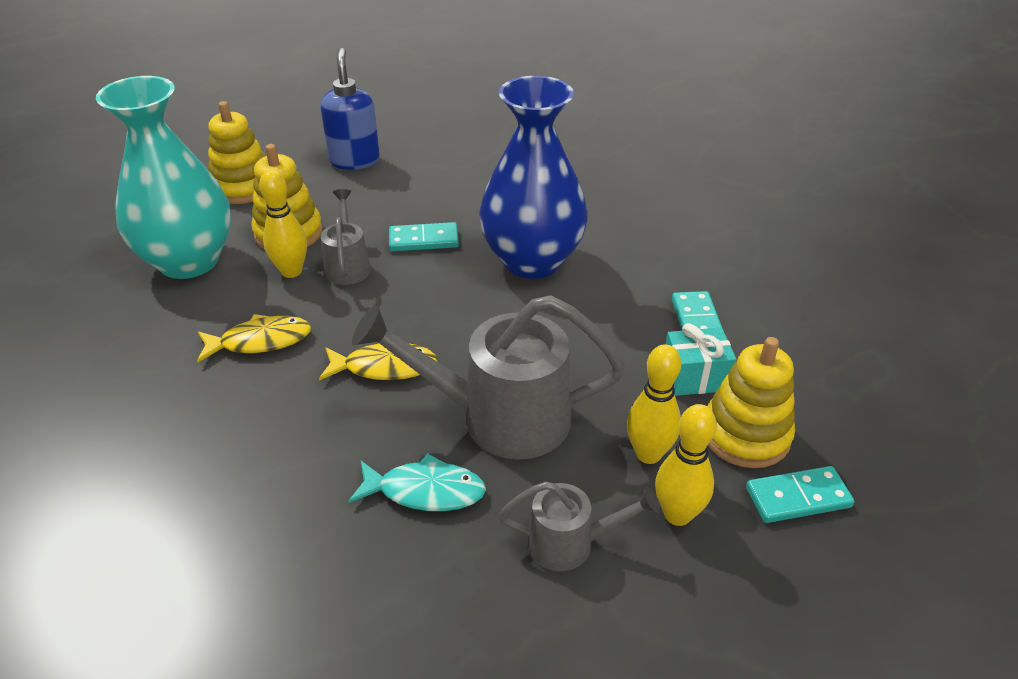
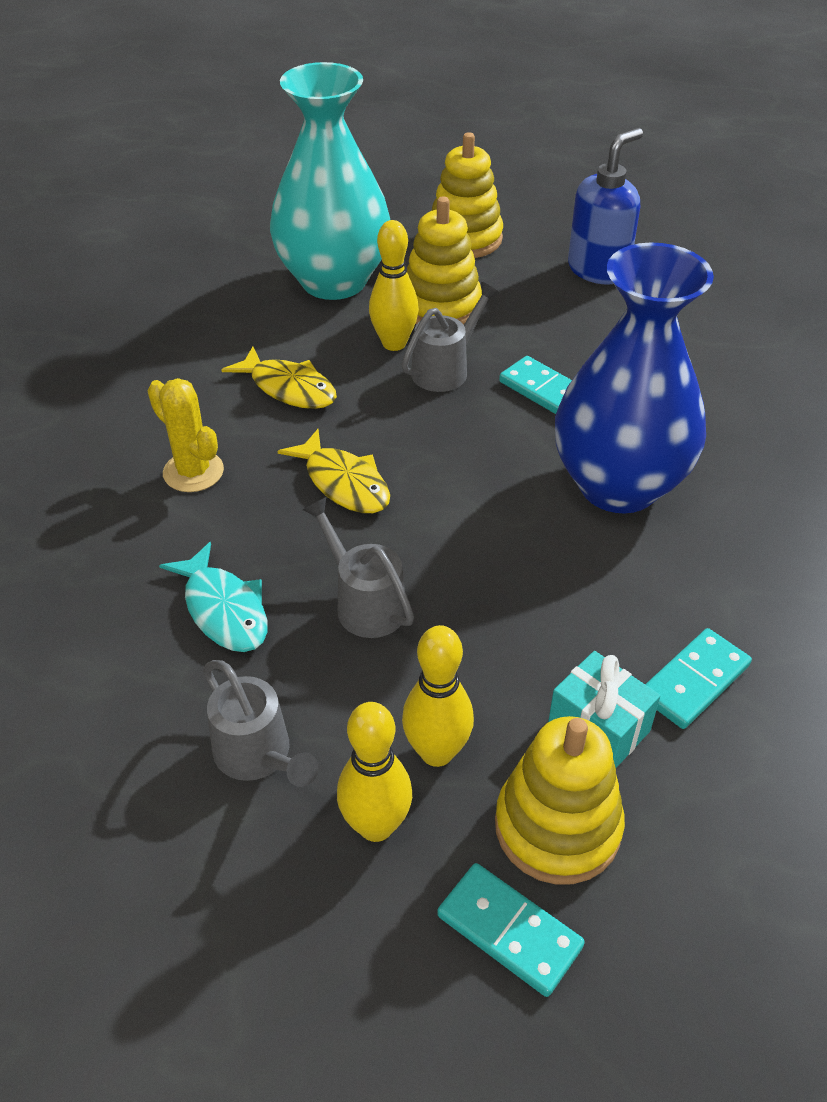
camera: 50 degrees right, 5 degrees up
grey watering can [352,295,625,460] -> grey watering can [303,497,414,638], size x0.53
none -> yellow cactus [147,378,224,492]

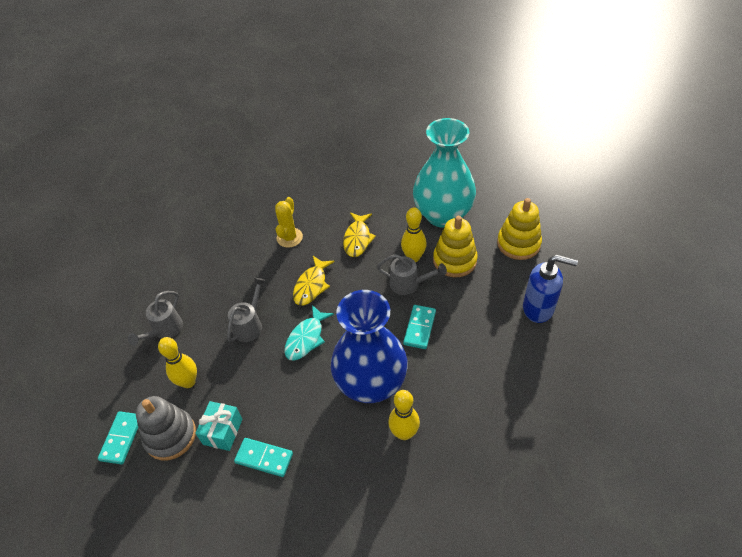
camera: 65 degrees right, 5 degrees up
turquoise fish [159,542,268,652] -> turquoise fish moved to [284,305,334,361]
yellow bowling pin [337,702,412,842] -> yellow bowling pin moved to [388,390,420,440]
yellow stacking toy [495,716,625,885] -> grey stacking toy [136,396,196,460]

